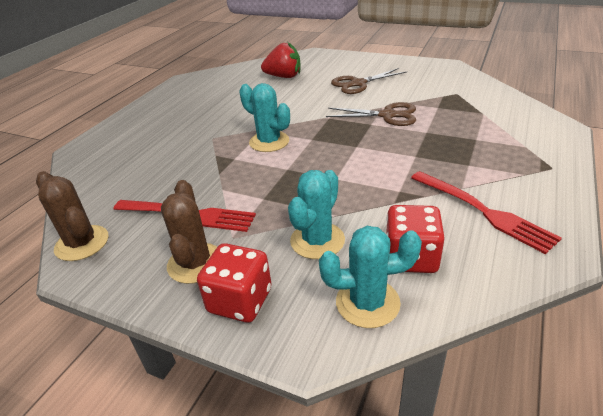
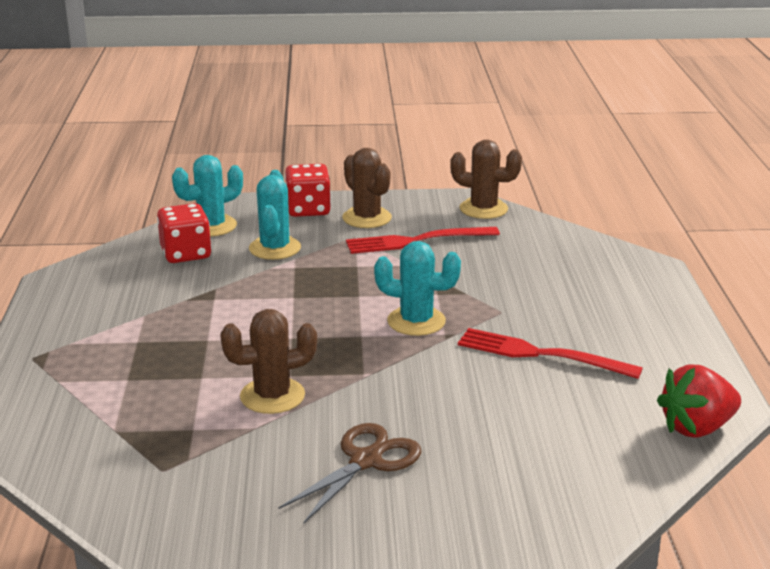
camera: 150 degrees right, 10 degrees down
red strawberry [261,42,301,78] -> red strawberry moved to [657,364,741,438]
brown scissors [326,102,416,126] -> brown cactus [220,309,317,414]
red fork [411,171,562,254] -> red fork moved to [458,328,643,379]

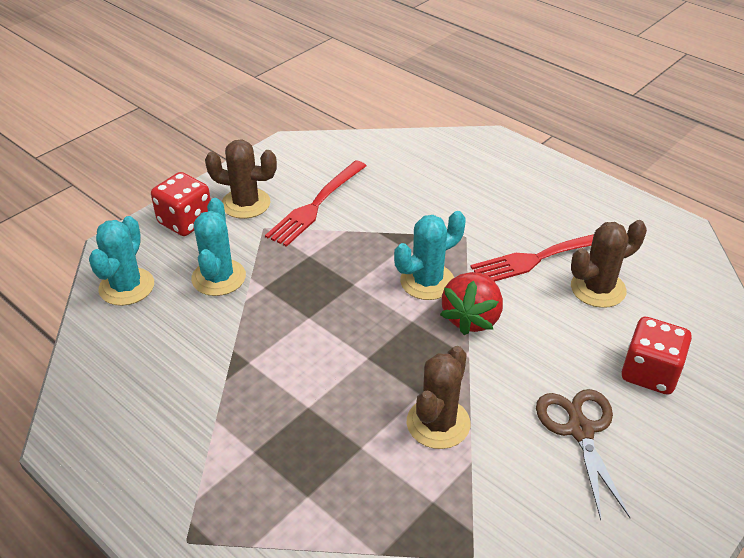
camera: 45 degrees left, 15 degrees up
red dice [157,203,211,263] -> red dice moved to [622,317,692,395]
turquoise cactus [249,170,301,260] -> turquoise cactus turned 45 degrees clockwise [191,198,246,296]
brown cactus [450,140,522,219] -> brown cactus moved to [571,220,647,308]
red strawberry [657,364,741,438] -> red strawberry moved to [440,272,503,335]

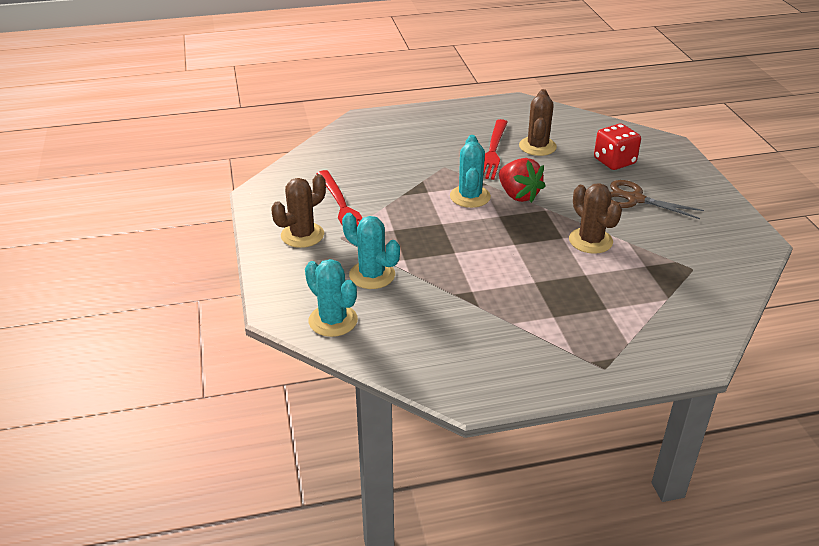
camera: 55 degrees left, 5 degrees down
red dice [151,172,211,236] -> none

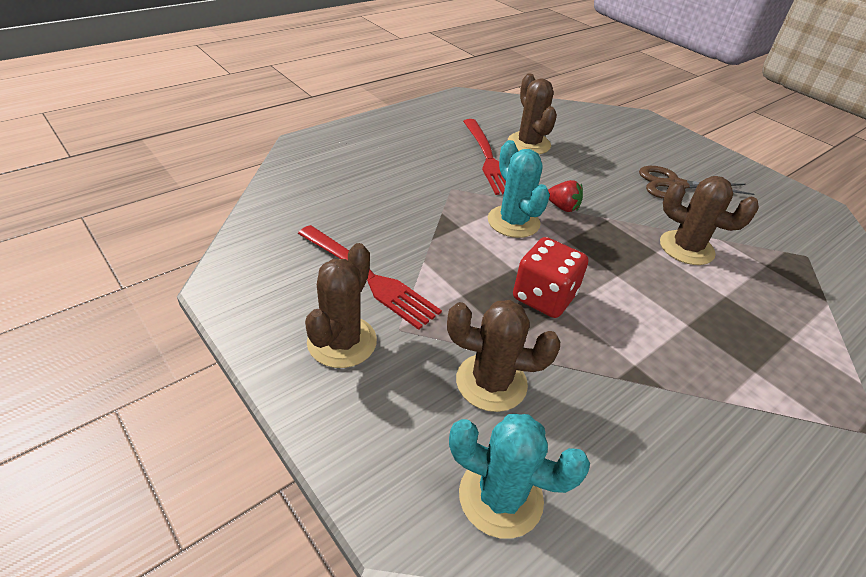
camera: 30 degrees left, 5 degrees up
turquoise cactus [342,213,400,289] -> brown cactus [447,300,560,412]
red strawberry [499,158,546,203] -> red strawberry [548,180,583,212], size x0.57
red dice [594,124,641,170] -> red dice moved to [513,237,588,318]

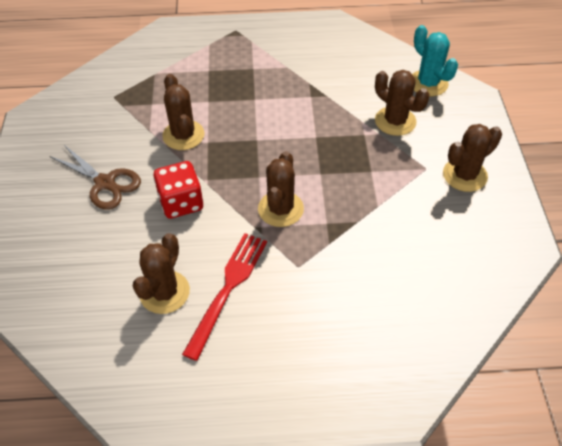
camera: 140 degrees left, 10 degrees up
red fork [298,225,442,330] -> none
turquoise cactus [488,140,550,238] -> brown cactus [258,151,304,227]
red dice [513,237,588,318] -> red dice moved to [154,161,203,219]
red strawberry [548,180,583,212] -> none

